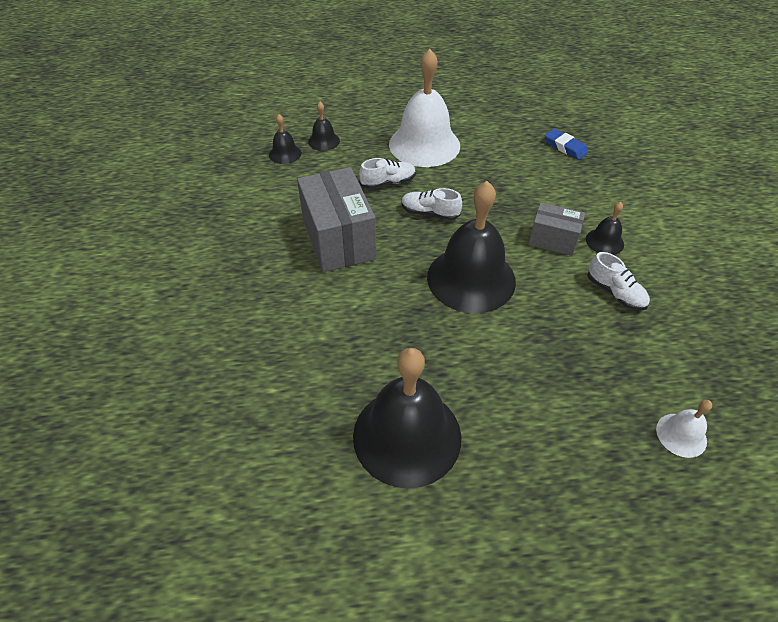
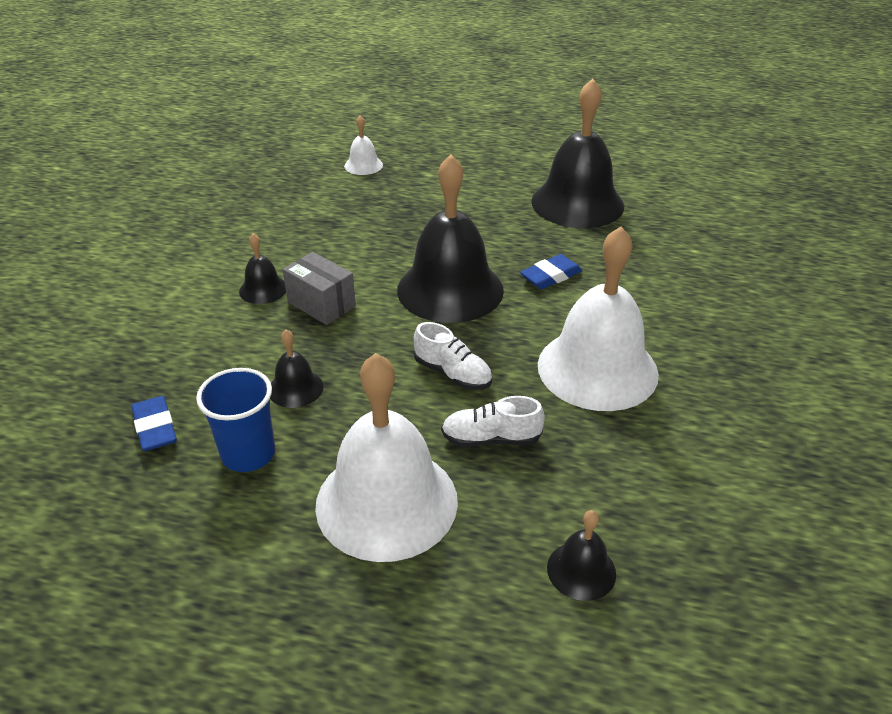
camera: 160 degrees left, 10 degrees down
black bell [269,114,302,164] -> black bell moved to [270,329,323,408]
grey box [297,167,376,272] -> white bell [538,226,659,411]
white shoe [587,252,650,311] -> none
none -> blue cup [196,368,275,472]
none -> blue eraser [520,254,582,289]

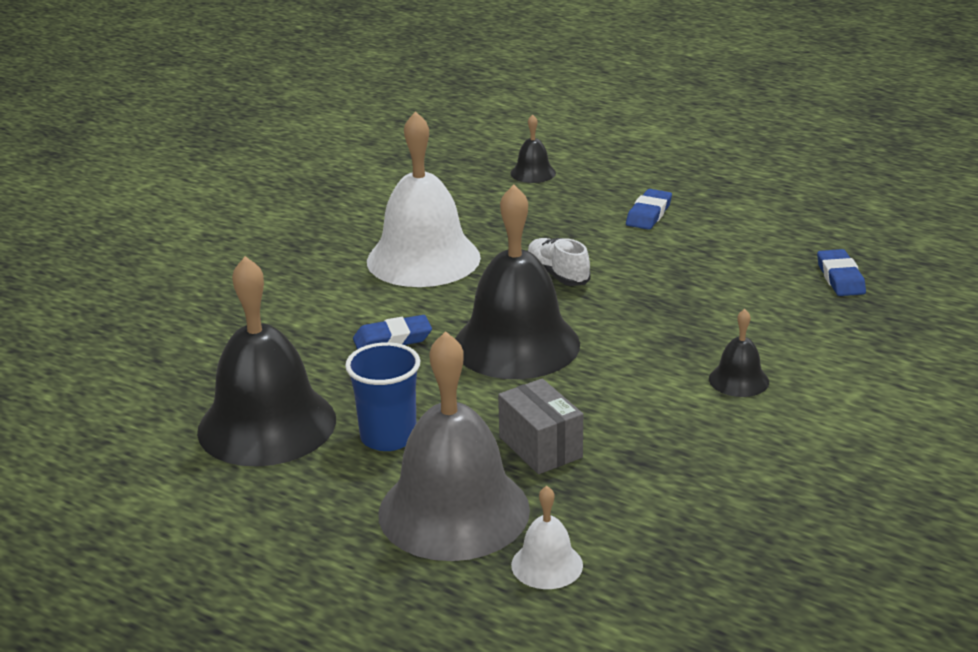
camera: 160 degrees left, 10 degrees down
blue cup [196,368,275,472] -> blue cup moved to [345,342,420,451]
black bell [270,329,323,408] -> none
grey box [283,252,356,325] -> grey box moved to [498,379,583,474]
white bell [315,353,458,562] -> blue eraser [626,189,672,230]
white shoe [441,396,545,447] -> none
none -> grey bell [378,331,530,561]

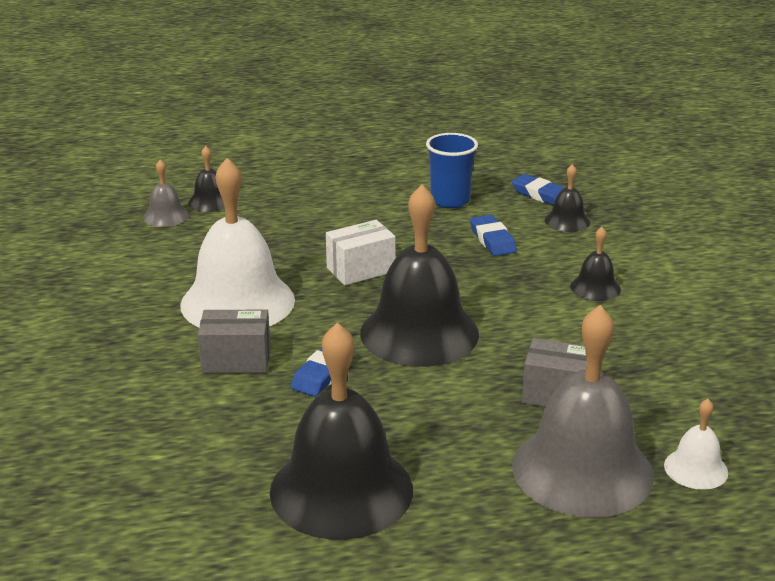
camera: 45 degrees left, 0 degrees up
blue cup [345,342,420,451] -> blue cup moved to [426,133,478,208]
white shoe [528,238,591,286] -> white box [326,220,396,285]
blue eraser [626,189,672,230] -> blue eraser moved to [470,215,517,256]
none -> grey bell [143,160,189,227]
none -> grey box [198,310,270,373]
none -> black bell [545,164,590,232]

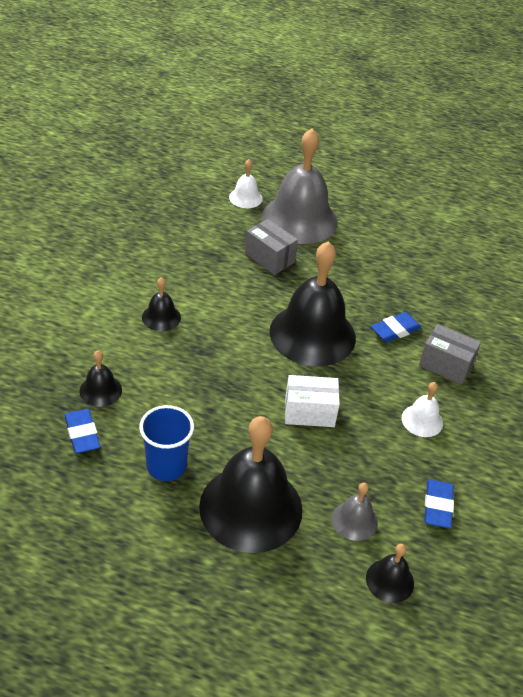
camera: 155 degrees left, 15 degrees up
grey bell [143,160,189,227] -> grey bell moved to [332,483,378,541]
white bell [180,158,295,327] -> white bell [402,382,443,437], size x0.45
black bell [270,322,413,540] -> black bell moved to [199,416,302,553]
blue eraser [470,215,517,256] -> blue eraser moved to [424,479,454,528]

